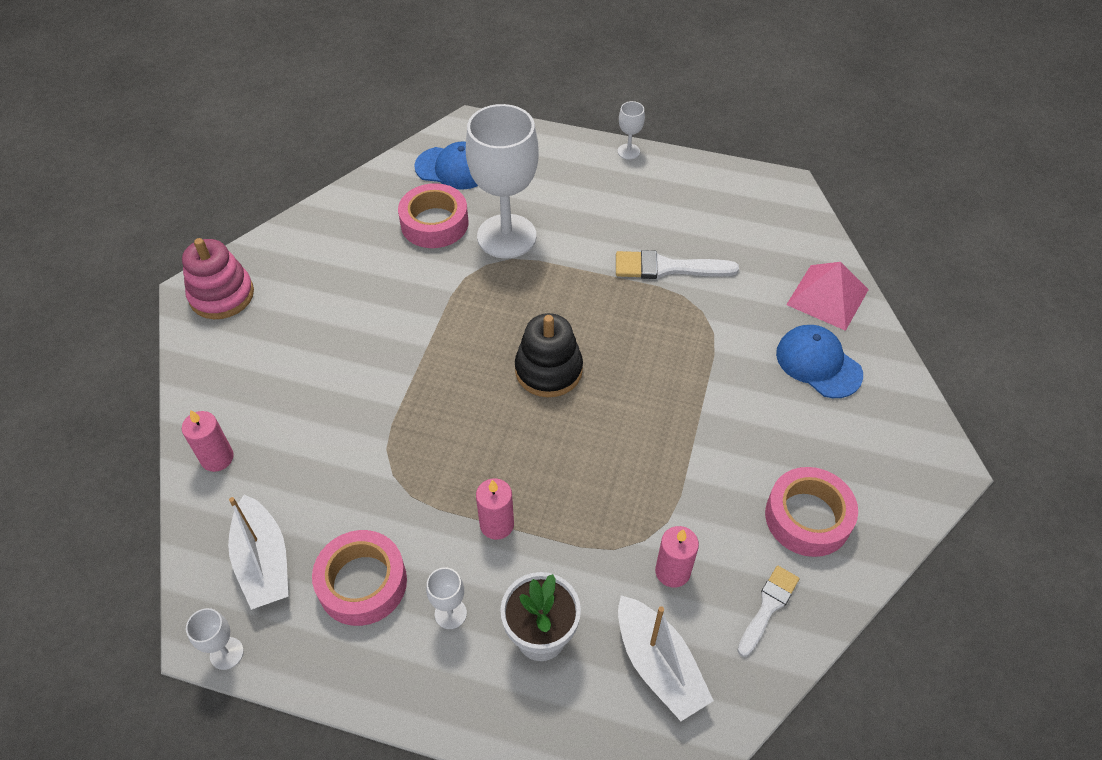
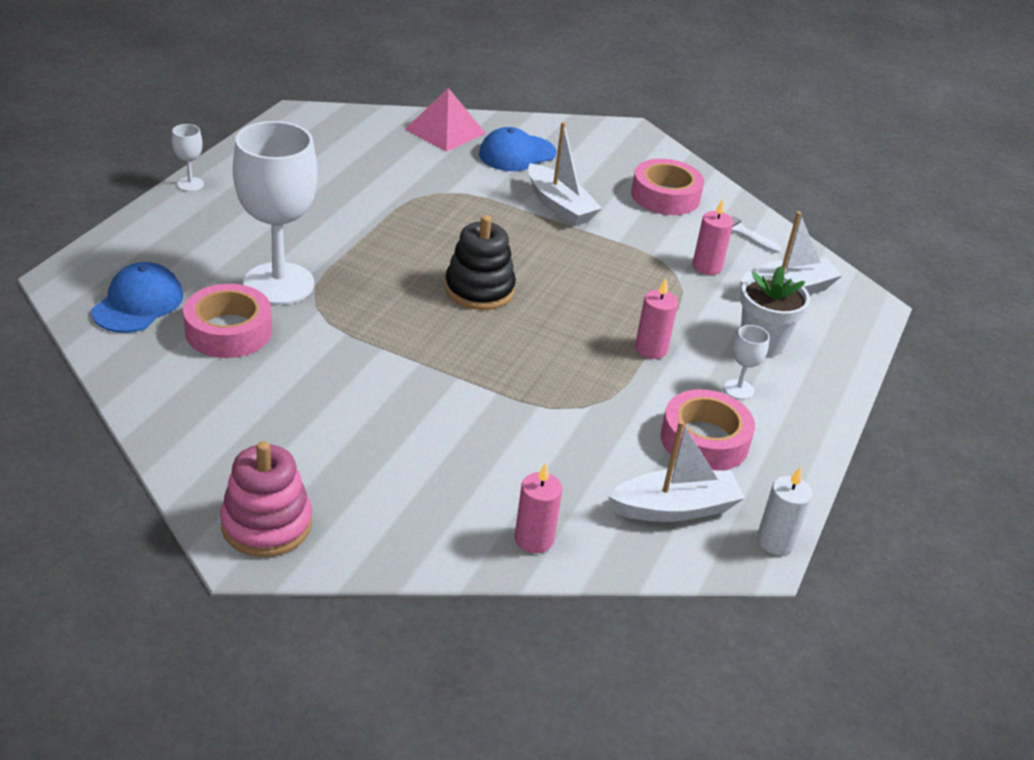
camera: 85 degrees left, 15 degrees down
white goblet [186,608,244,670] -> white candle [757,467,813,555]
white brush [616,250,739,279] -> none
none -> white boat [528,122,602,226]

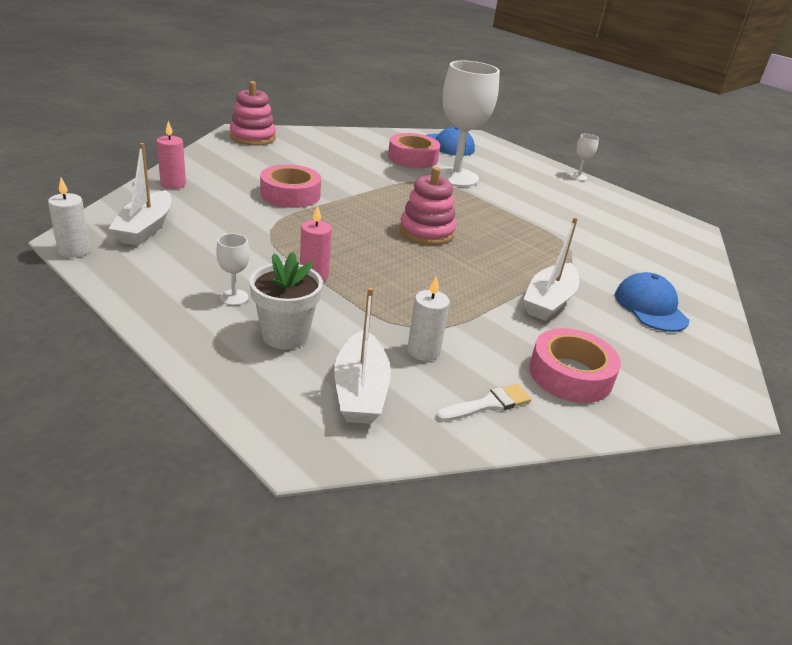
camera: 110 degrees right, 5 degrees down
pink pyramid [405,88,486,152] -> none
black stacking toy [445,215,516,310] -> pink stacking toy [399,167,456,245]
white boat [528,122,602,226] -> white boat turned 45 degrees counterclockwise [523,217,579,321]
pink tape [660,389,755,471] -> pink tape moved to [260,165,321,208]
pink candle [693,199,733,275] -> white candle [407,275,450,361]

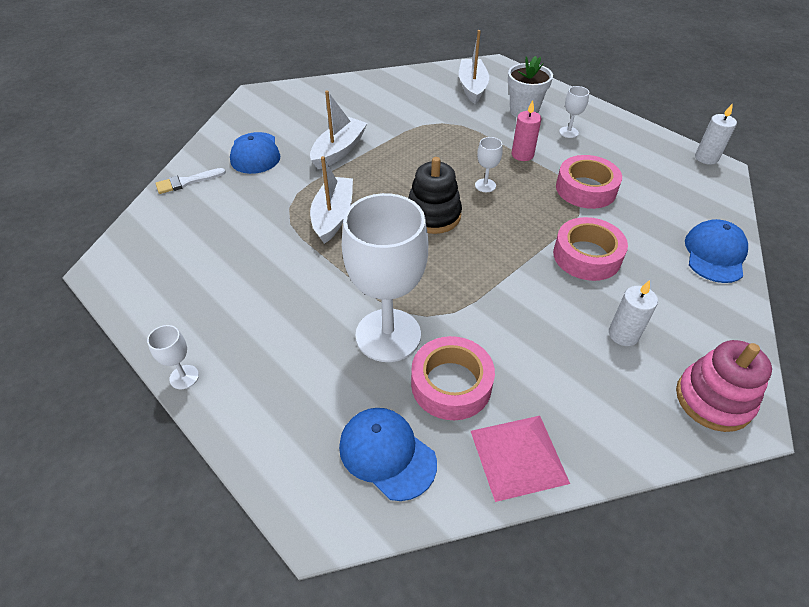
camera: 175 degrees left, 15 degrees up
white boat [109,143,171,246] -> white boat moved to [310,156,353,244]
pink candle [157,121,186,189] -> blue cap [685,219,748,283]
pink stacking toy [399,167,456,245] -> black stacking toy [409,157,462,234]
white candle [407,275,450,361] -> white candle moved to [609,280,658,346]
white brush [436,384,532,422] -> white brush moved to [155,168,226,194]
pink tape [529,328,621,403] -> pink tape moved to [556,155,622,209]
none -> pink pyramid [471,416,570,502]
none -> white goblet [475,137,502,192]

